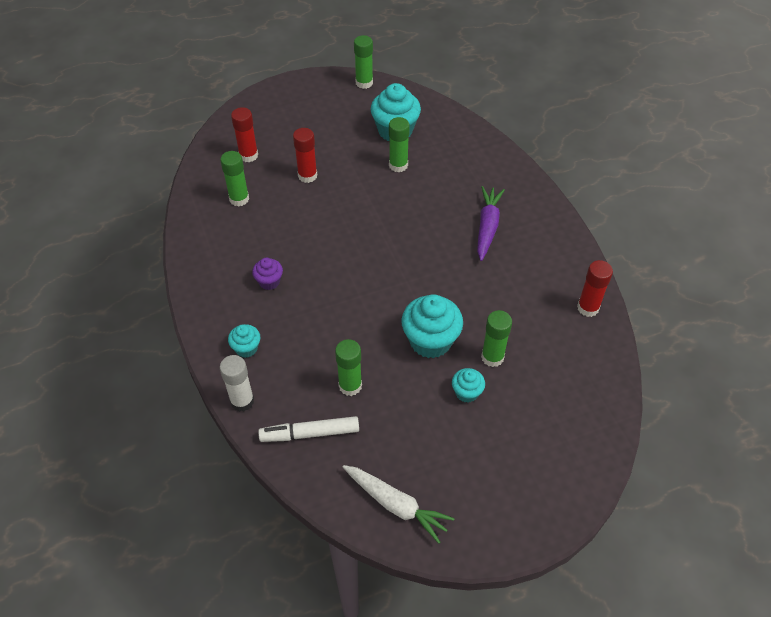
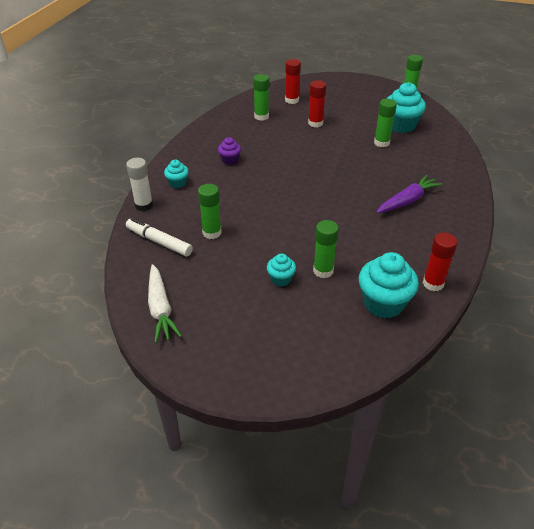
camera: 40 degrees right, 10 degrees down
turquoise cupcake [401,294,463,358] -> turquoise cupcake moved to [358,252,419,318]

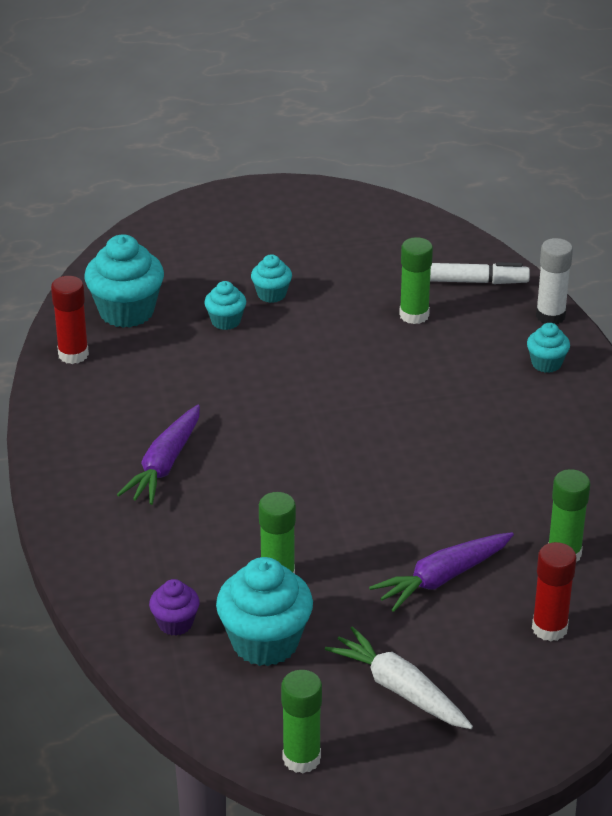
camera: 150 degrees right, 5 degrees down
white carrot [148,264,182,343] -> white carrot moved to [325,626,473,729]
purple cupcake [218,137,241,165] -> purple cupcake moved to [149,579,200,636]
red glue stick [308,80,326,127] -> purple carrot [369,532,514,612]
green glue stick [313,220,339,278] -> turquoise cupcake [204,281,246,330]

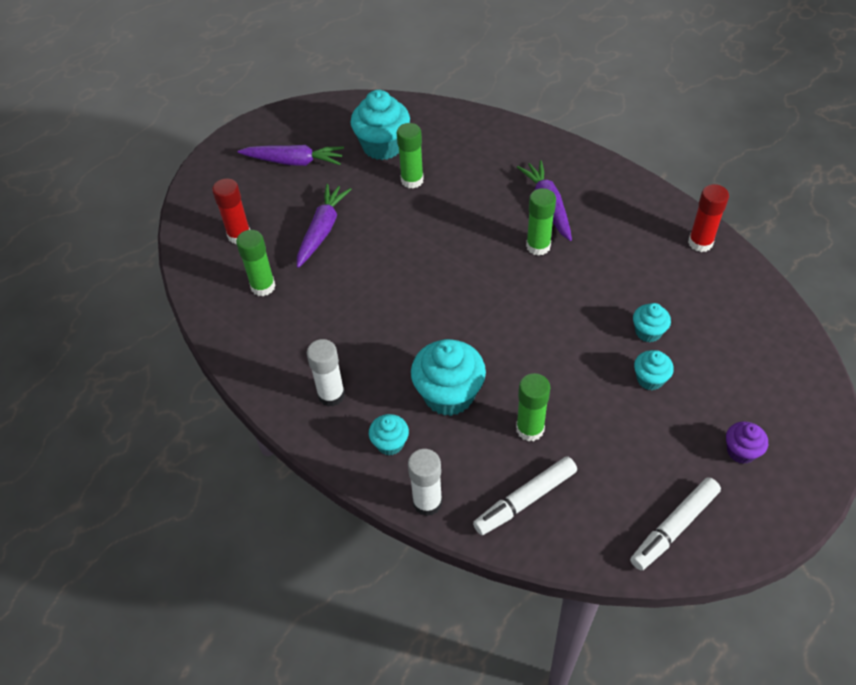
camera: 145 degrees right, 15 degrees up
turquoise cupcake [85,234,164,328] -> turquoise cupcake moved to [411,339,486,416]
purple cupcake [149,579,200,636] -> purple cupcake moved to [726,421,768,464]
green glue stick [281,670,322,773] -> green glue stick moved to [526,188,556,256]
white carrot [325,626,473,729] -> purple carrot [238,145,344,166]
none -> white glue stick [307,339,345,407]
none -> white marker [630,477,721,571]

